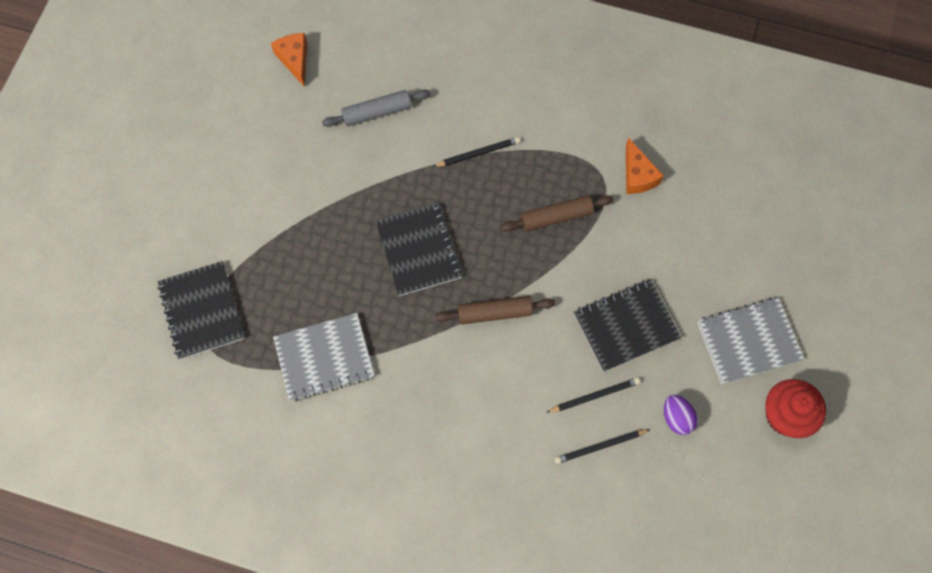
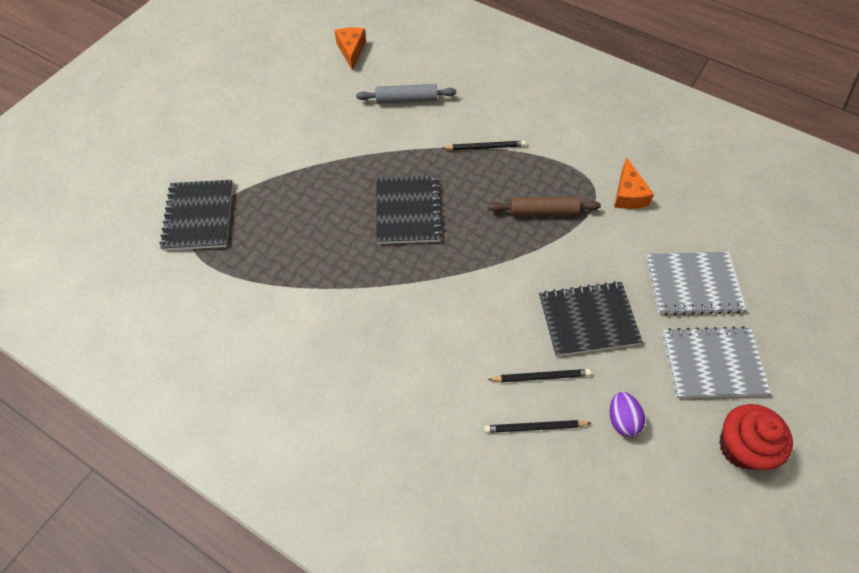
camera: 15 degrees right, 10 degrees down
grey notebook [273,313,375,401] -> grey notebook moved to [646,252,747,315]
brown rolling pin [435,296,555,324] -> none

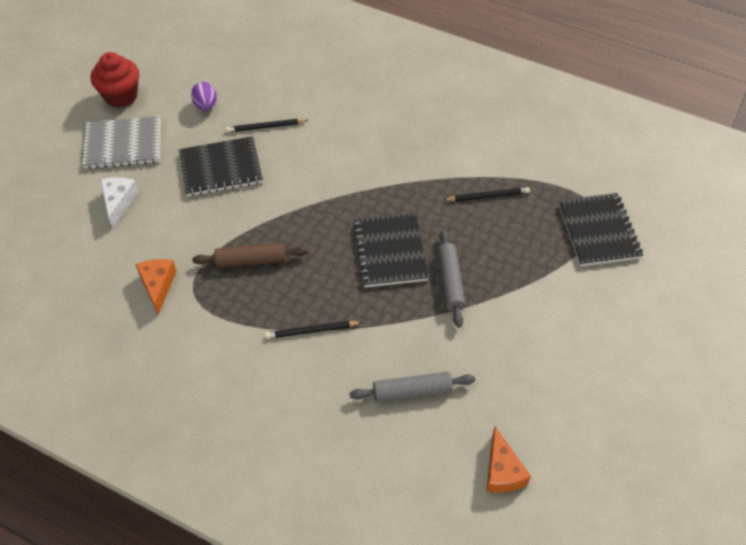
camera: 175 degrees right, 5 degrees down
black pencil [484,420,591,433] -> black pencil moved to [444,187,530,202]
grey notebook [646,252,747,315] -> white cheese [100,177,139,228]
none -> grey rolling pin [437,229,466,328]

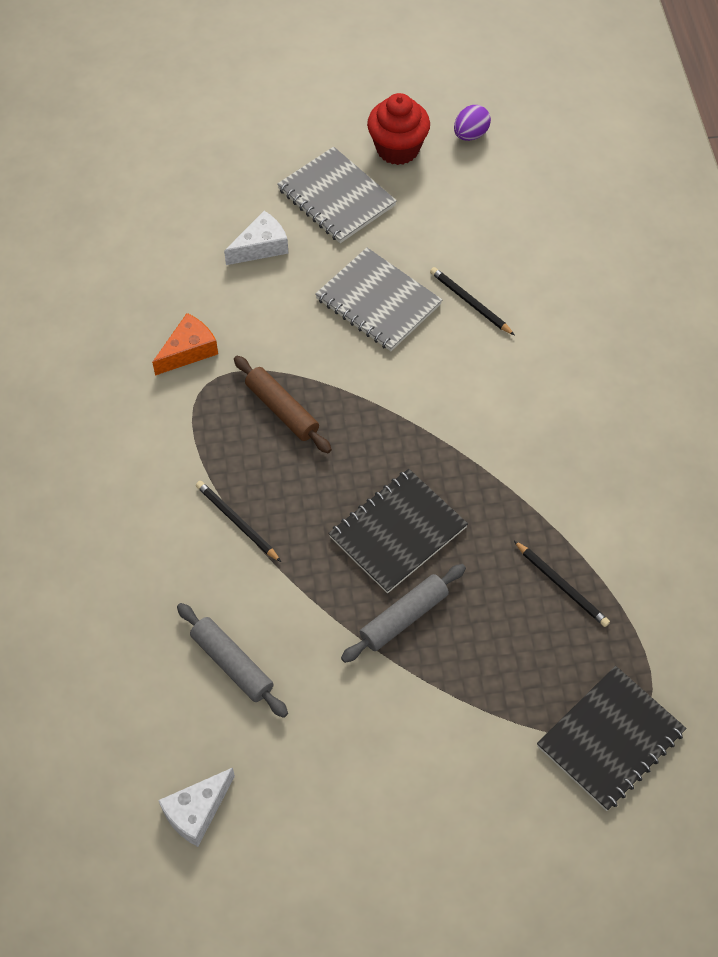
camera: 55 degrees right, 5 degrees up
black notebook [179,136,263,196] -> grey notebook [315,248,442,351]
purple egg [191,82,217,111] -> purple egg moved to [454,105,491,141]
orange cheese [486,427,531,493] -> white cheese [158,767,235,847]

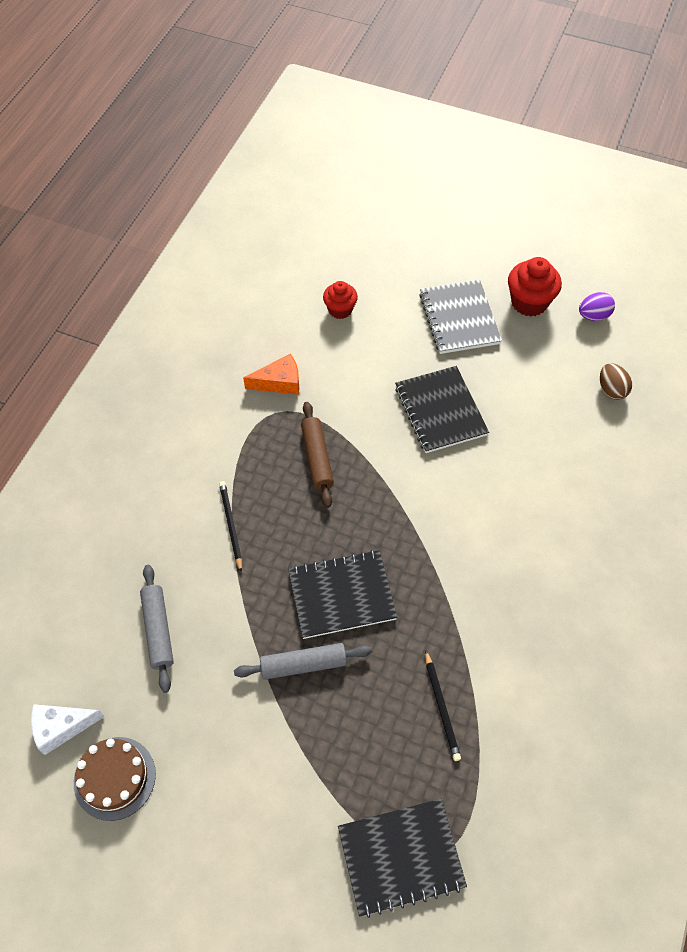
camera: 30 degrees right, 0 degrees up
white cheese [224,211,289,265] -> none
grey notebook [315,248,442,351] -> black notebook [395,366,489,453]
black pencil [430,267,514,335] -> none
none -> brown cake [74,737,156,821]
none -> red cupcake [323,281,358,319]
none -> brown egg [600,363,632,400]

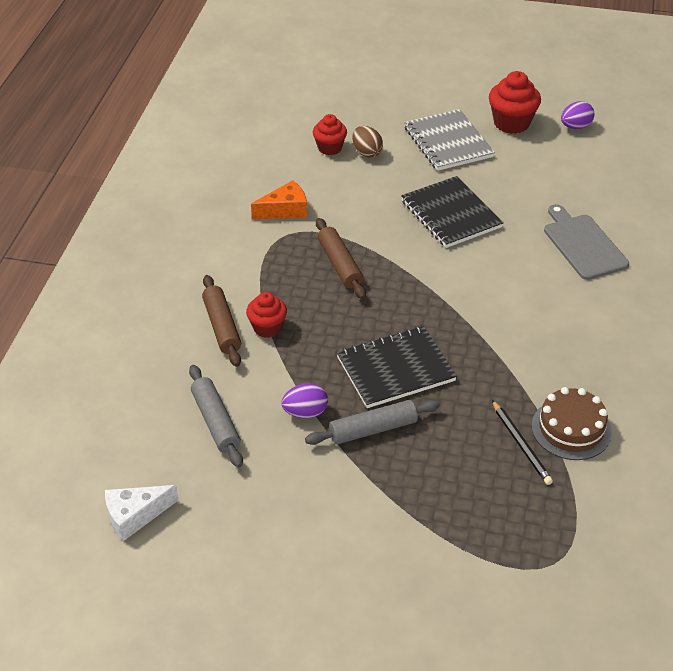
camera: 10 degrees left, 15 degrees down
brown cake [74,737,156,821] -> brown cake moved to [532,387,612,460]
black pencil [219,481,242,572] -> red cupcake [246,292,287,338]
black notebook [338,799,467,918] -> none
brown egg [600,363,632,400] -> brown egg moved to [353,126,383,158]
none -> brown rolling pin [202,275,241,367]
none -> purple egg [281,383,328,418]
none -> grey cutting board [544,204,629,280]

